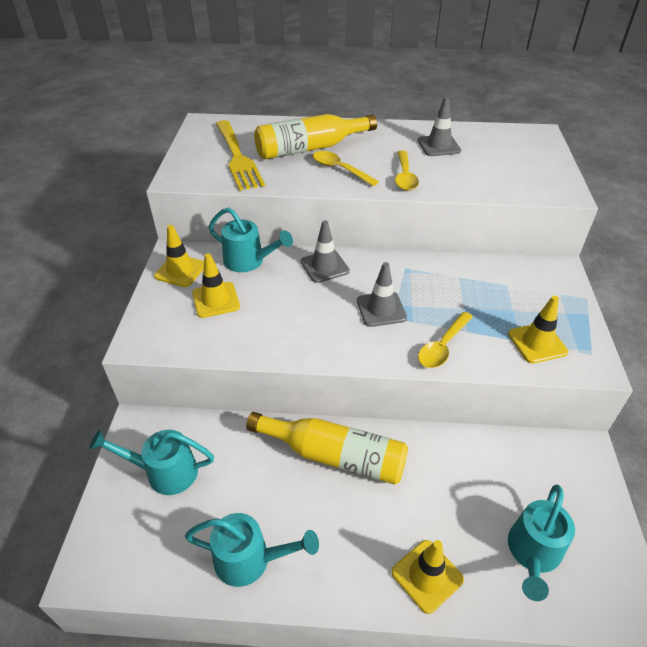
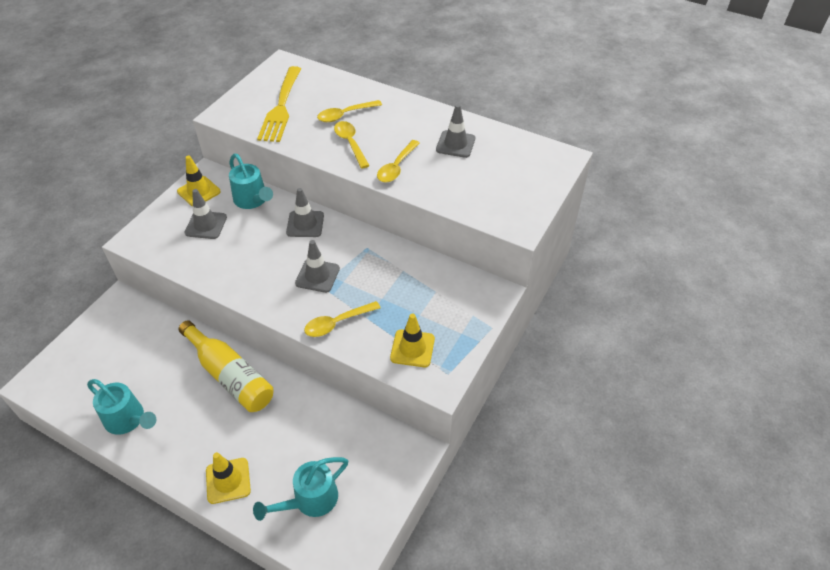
camera: 25 degrees right, 5 degrees up
turquoise watering can [89,430,214,495] -> none
yellow traffic cone [192,253,240,318] -> grey traffic cone [184,189,227,239]
yellow bottle [254,114,377,159] -> yellow spoon [317,100,382,122]

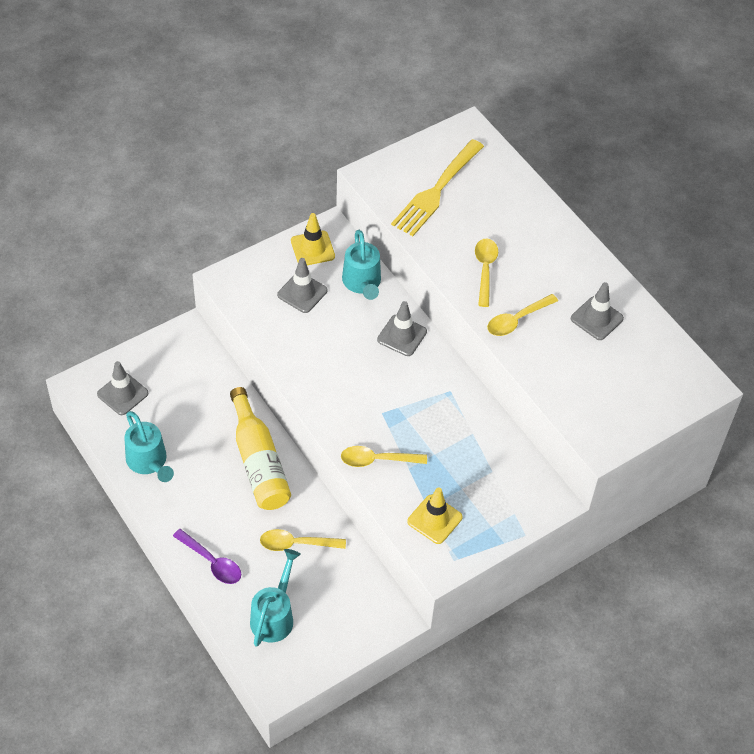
camera: 25 degrees right, 5 degrees up
yellow traffic cone [206,452,251,504] -> purple spoon [173,529,241,584]
turquoise watering can [253,457,348,521] -> turquoise watering can turned 120 degrees clockwise [250,549,301,647]
grey traffic cone [295,240,340,293] -> grey traffic cone moved to [97,361,149,415]
yellow spoon [317,100,382,122] -> yellow spoon moved to [260,529,346,551]

